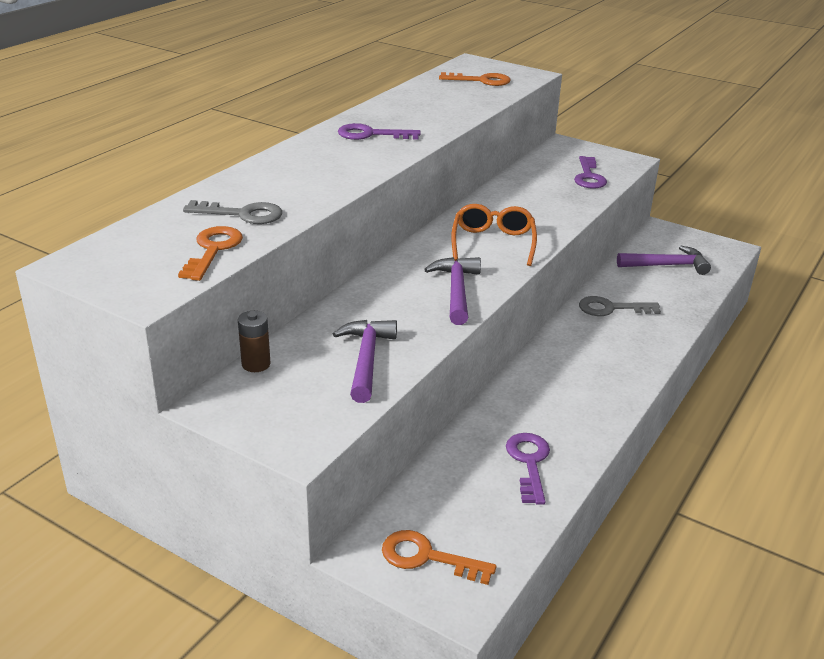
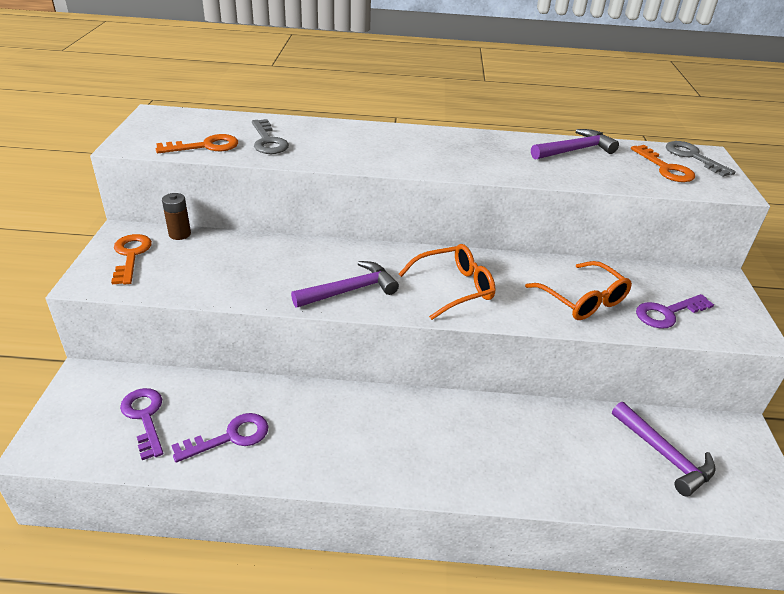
camera: 60 degrees right, 5 degrees up
purple hammer [333,320,397,403] -> purple hammer moved to [531,129,619,160]
purple key [338,123,421,140] -> purple key moved to [120,388,163,460]
orange key [382,530,496,585] -> orange key moved to [111,234,152,285]
grey key [579,296,661,316] -> grey key moved to [666,141,736,177]
none -> orange glasses [525,261,632,320]

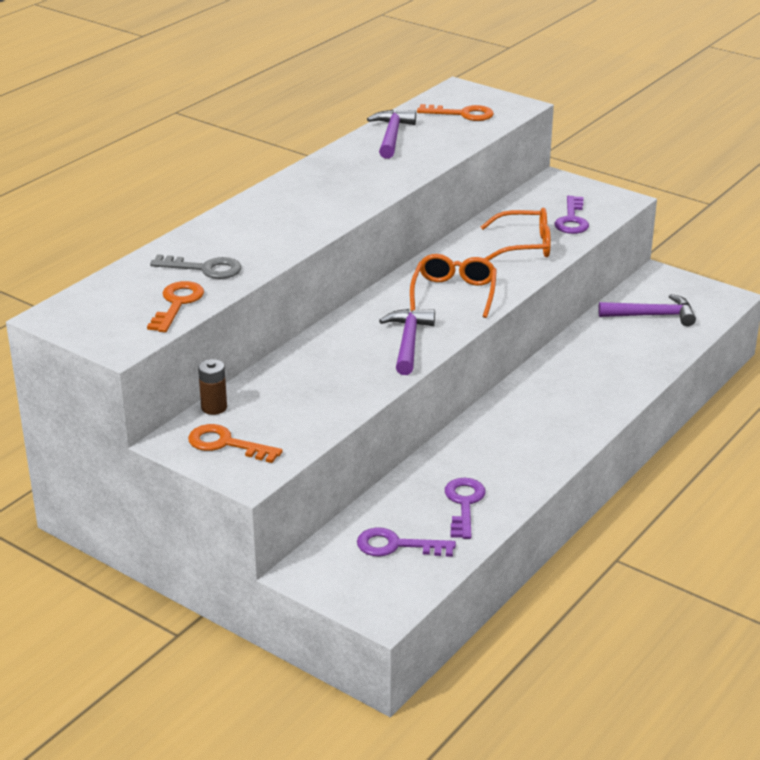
camera: 55 degrees left, 5 degrees down
grey key [666,141,736,177] -> none

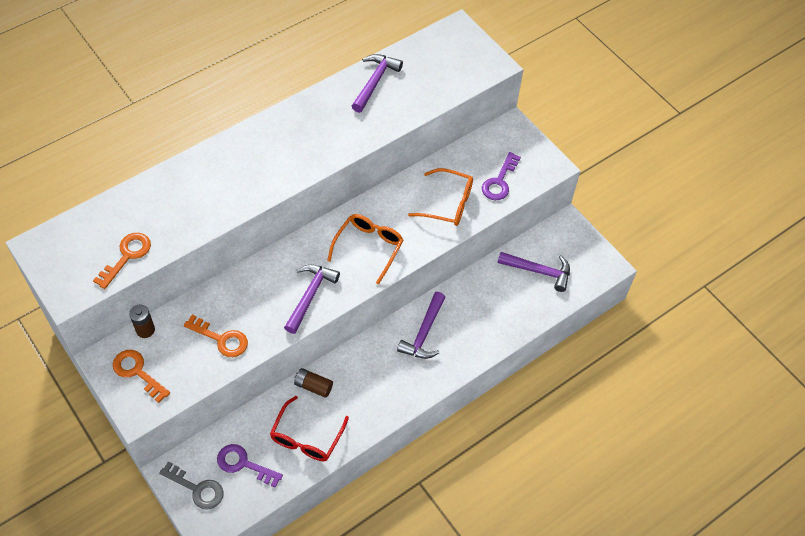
camera: 15 degrees right, 25 degrees up
grey key [150,254,242,279] -> grey key moved to [159,461,223,510]
orange key [417,104,494,121] -> orange key moved to [184,315,248,357]
purple key [445,478,486,539] -> red glasses [270,396,349,461]
none -> brown battery [294,368,333,398]
none -> purple hammer [397,292,446,359]

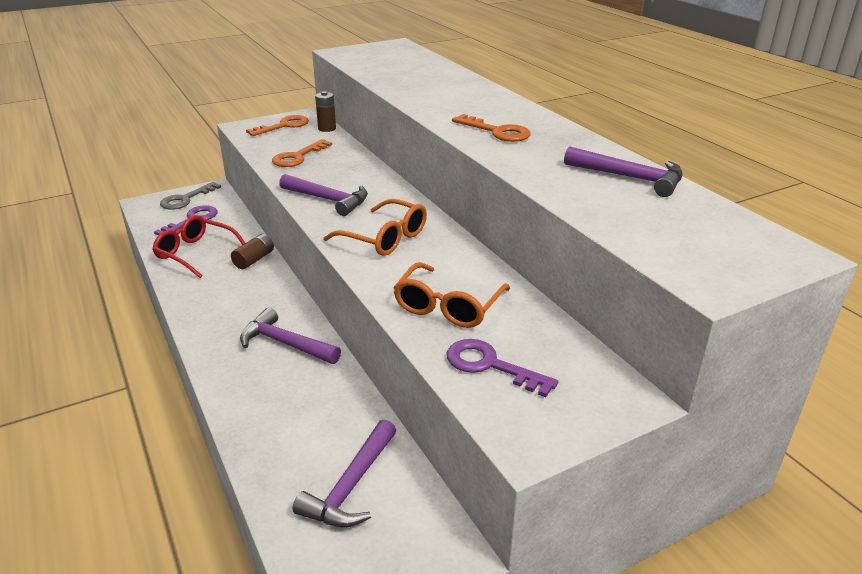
camera: 100 degrees right, 25 degrees down
orange key [93,233,151,289] -> orange key moved to [452,114,531,142]

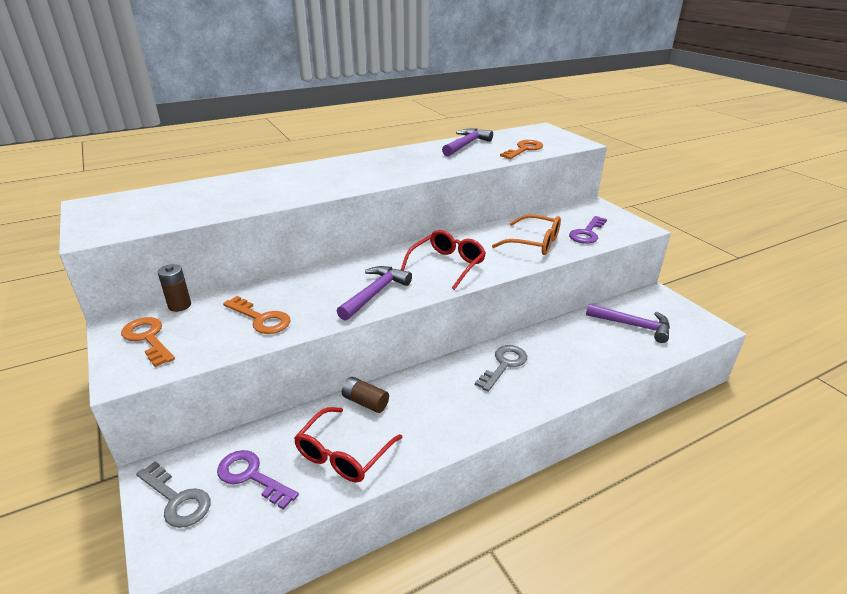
camera: 90 degrees left, 0 degrees up
purple hammer [240,308,341,364] -> grey key [475,345,527,392]
orange glasses [323,199,427,256] -> red glasses [401,230,486,290]
orange key [452,114,531,142] -> orange key moved to [500,140,543,159]

